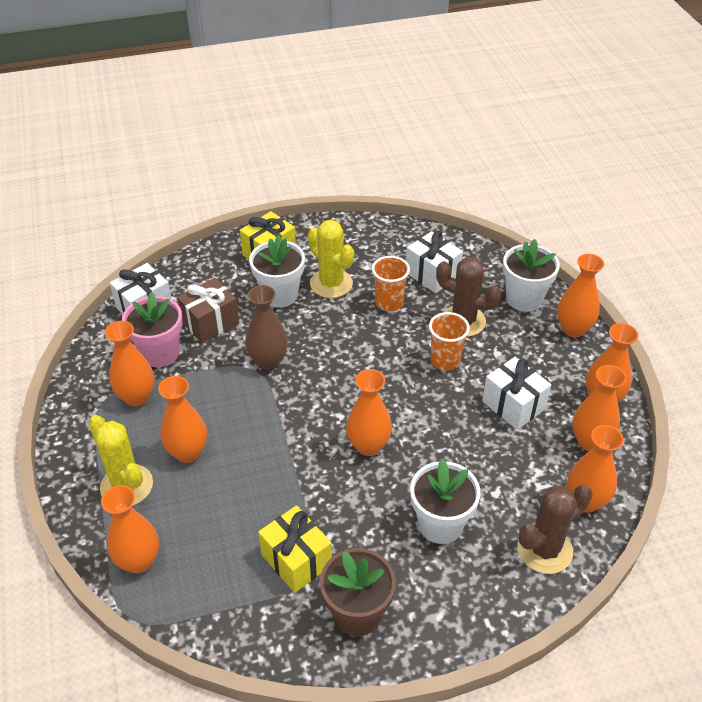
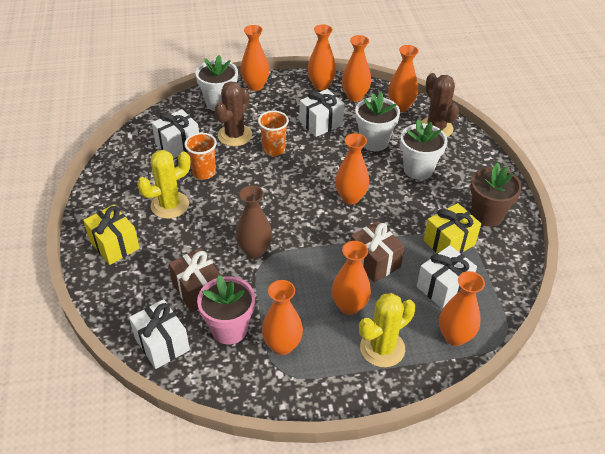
camera: 85 degrees left, 0 degrees up
white flower pot [249,235,305,308] -> white flower pot moved to [355,92,400,151]
none -> brown gift [350,221,405,282]
none -> white gift [417,245,477,309]

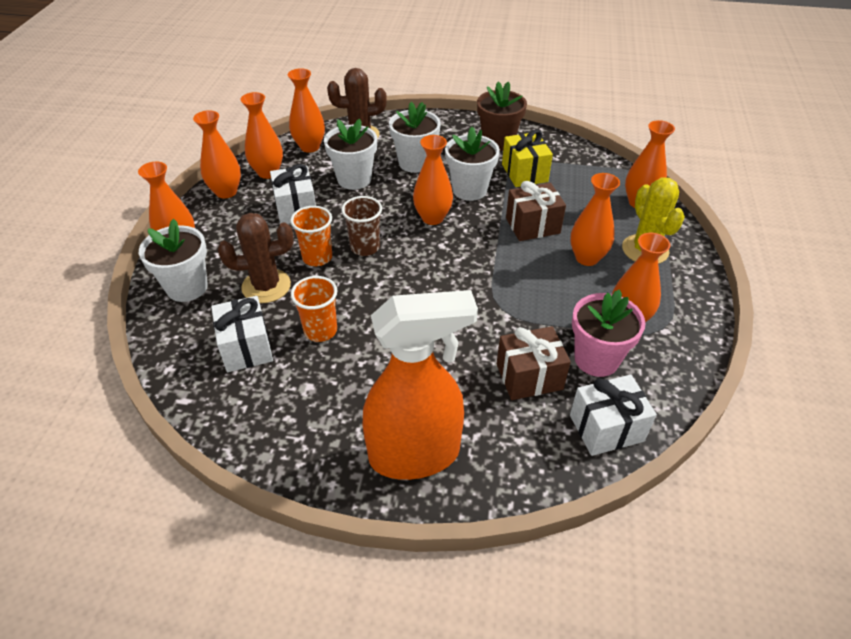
camera: 70 degrees left, 0 degrees up
yellow gift [83,204,140,265] -> orange spray bottle [363,290,478,480]
yellow cactus [137,150,191,219] -> none
brown cactus [215,81,252,146] -> brown cactus turned 60 degrees counterclockwise [218,213,294,303]
brown vase [236,185,272,259] -> none
white gift [417,245,477,309] -> none
none -> brown cup [341,196,382,256]
none -> white flower pot [445,127,500,201]

